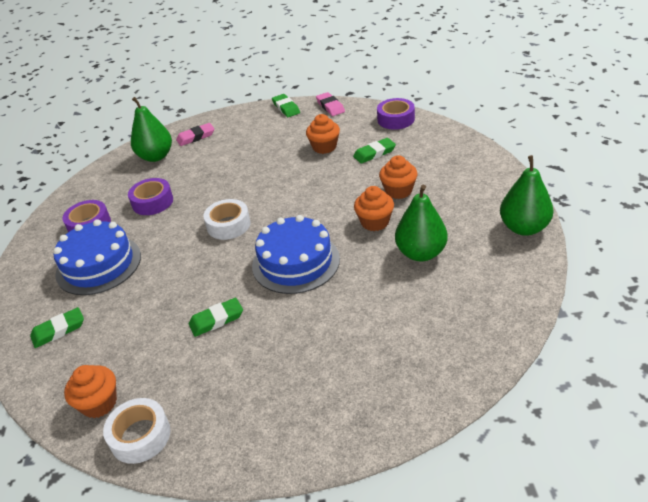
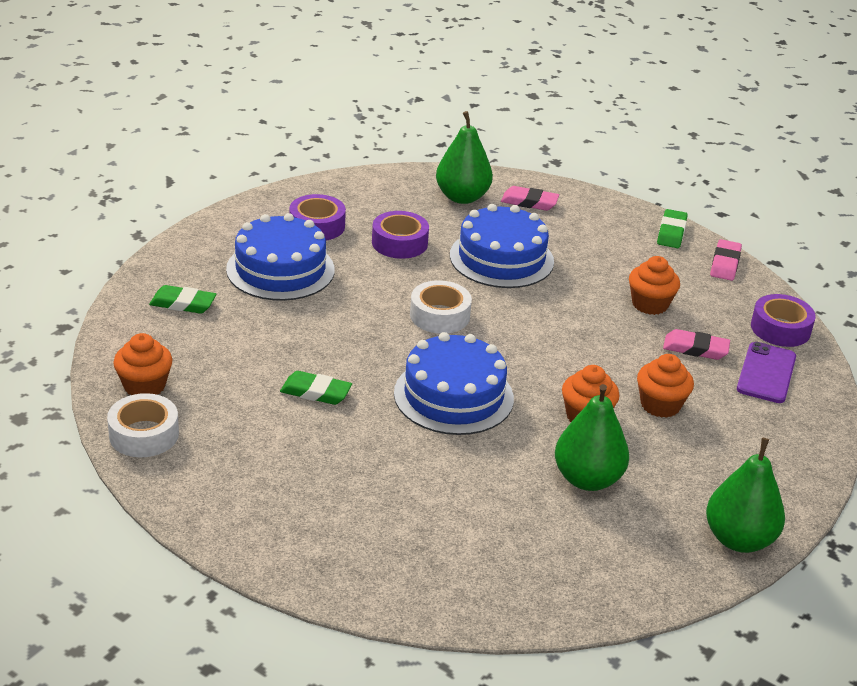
camera: 35 degrees right, 5 degrees down
green eraser [353,138,396,164] -> pink eraser [663,329,730,360]
none -> blue cake [450,204,554,288]
none -> purple phone [737,342,796,403]

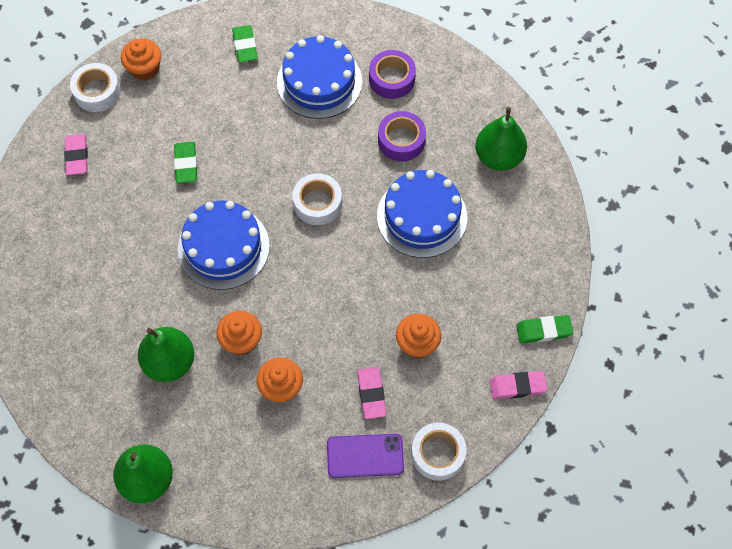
camera: 70 degrees right, 30 degrees up
pink eraser [501,186,559,211] -> pink eraser moved to [64,134,88,175]
purple tape [751,294,816,347] -> white tape [411,423,466,481]

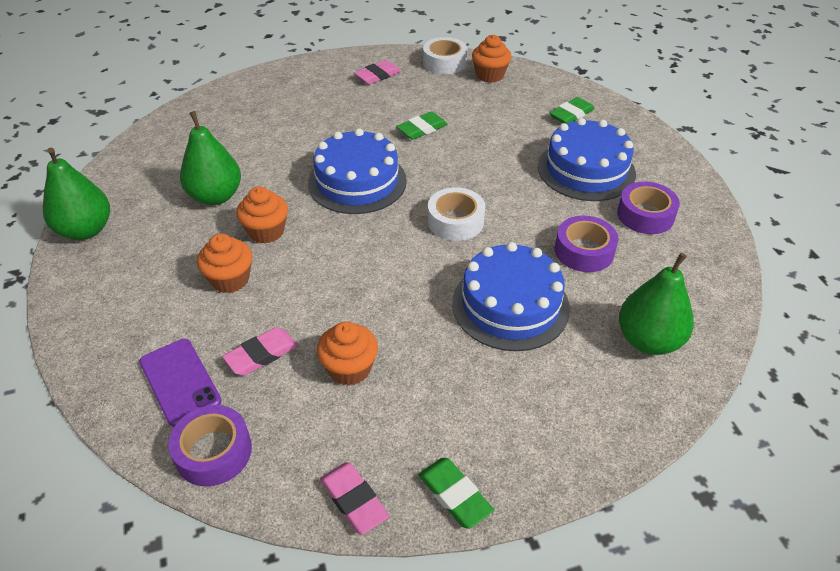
camera: 60 degrees right, 20 degrees down
white tape [411,423,466,481] -> purple tape [168,405,252,487]

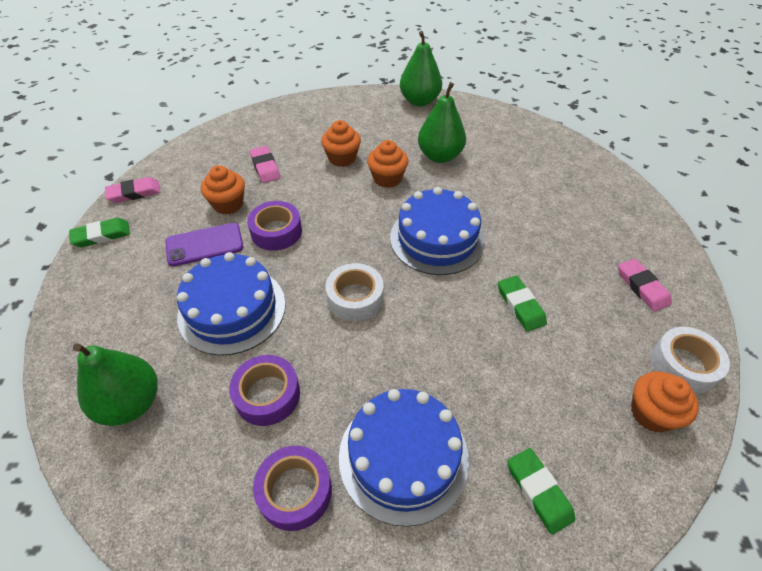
camera: 105 degrees right, 5 degrees up
purple phone [139,339,222,427] -> purple phone moved to [166,223,243,267]
purple tape [168,405,252,487] -> purple tape moved to [247,201,302,251]

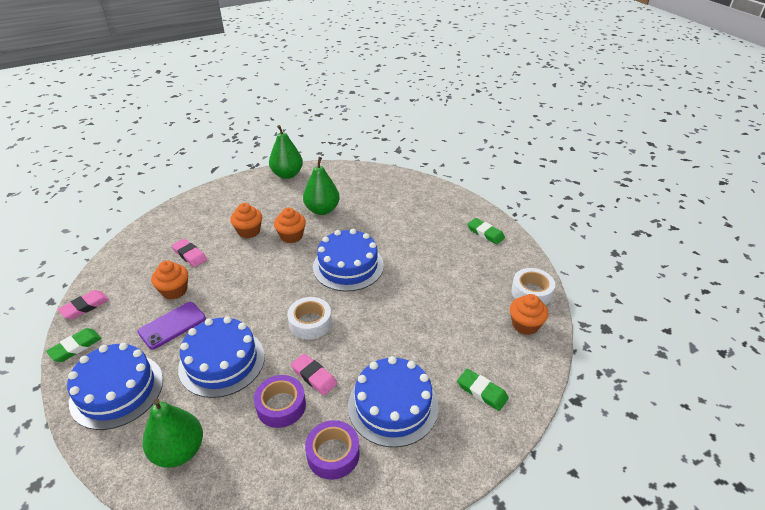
camera: 25 degrees left, 10 degrees down
purple tape [247,201,302,251] -> none
green eraser [498,276,547,332] -> green eraser moved to [467,218,505,244]
pink eraser [618,258,672,312] -> pink eraser moved to [291,353,337,395]
none -> blue cake [67,343,163,430]

